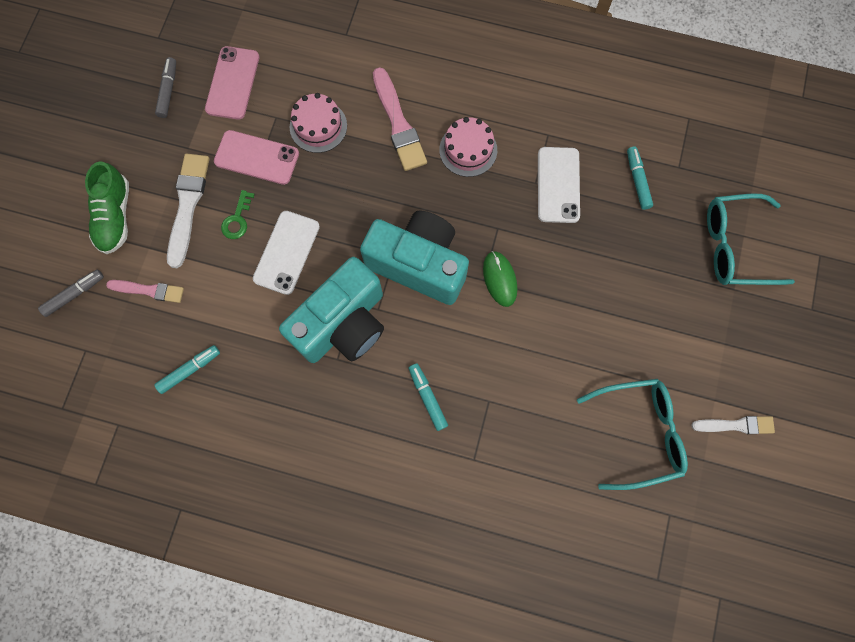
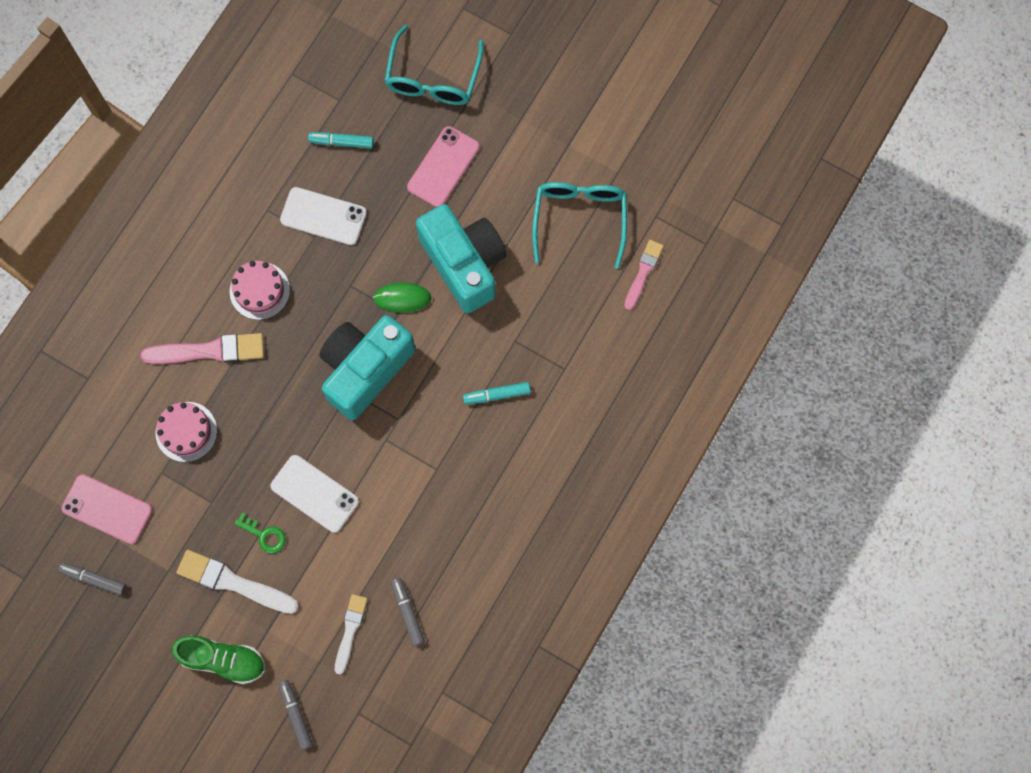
camera: 75 degrees left, 0 degrees up
pink brush [106,280,184,303] -> pink brush moved to [624,240,664,310]
turquoise marker [154,345,220,394] -> grey marker [391,578,425,646]
pink phone [214,130,299,185] -> pink phone moved to [407,126,479,207]
turquoise camera [279,257,384,363] -> turquoise camera moved to [416,204,507,313]
white brush [691,416,775,434] -> white brush moved to [335,594,367,674]

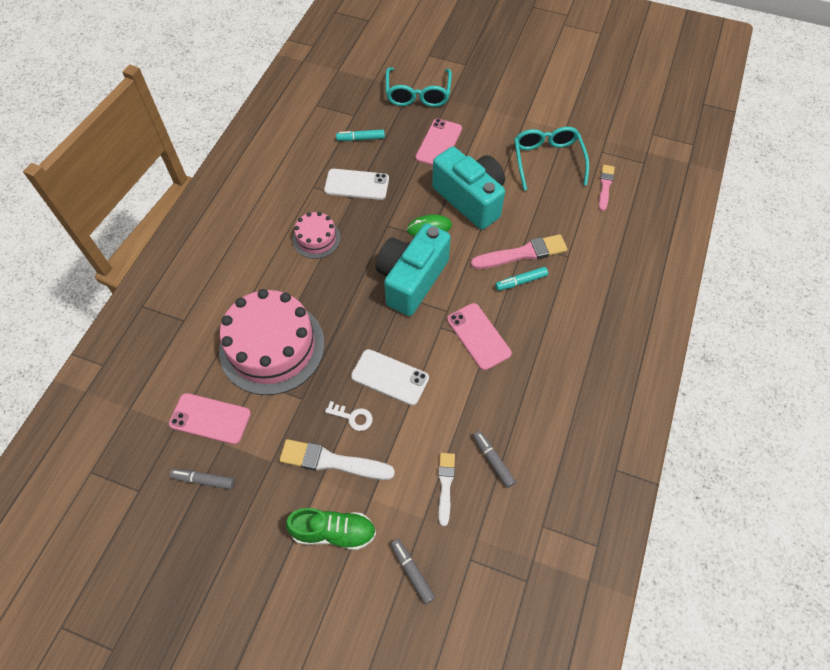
camera: 10 degrees left, 15 degrees down
pink brush [141,333,264,364] -> pink brush moved to [471,234,568,269]
pink cake [156,402,217,462] -> pink cake [219,289,325,395], size x2.00
green key [234,512,286,553] -> white key [325,401,373,431]
none -> pink phone [447,303,512,370]

